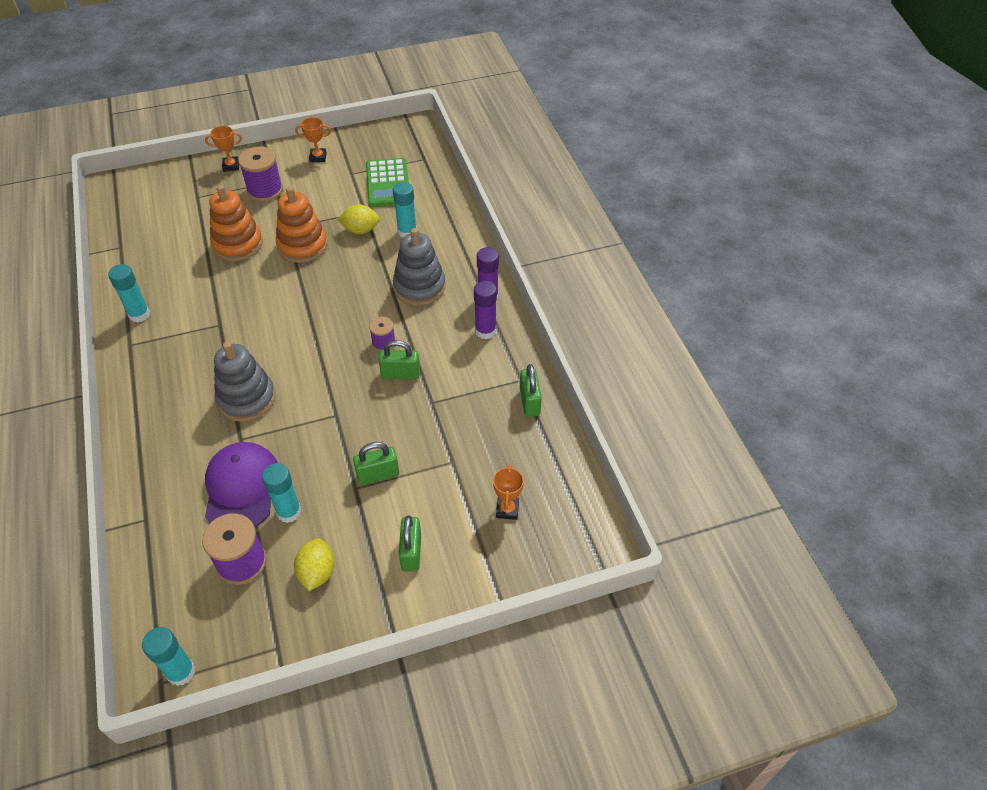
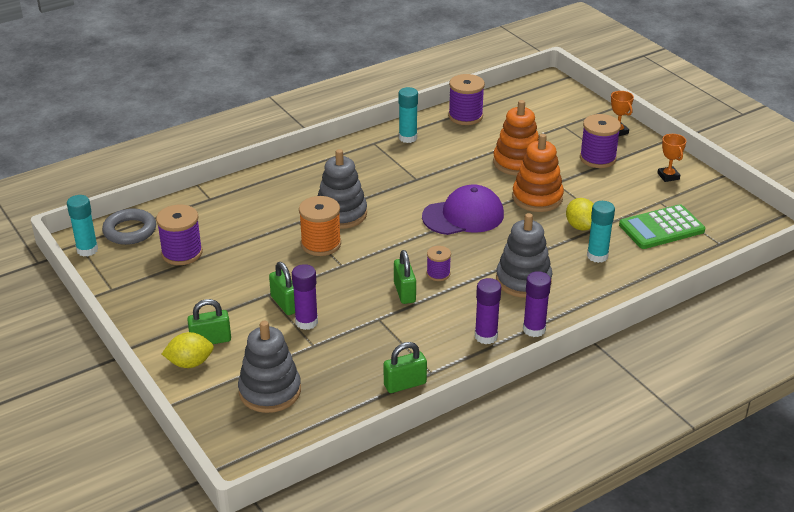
camera: 75 degrees right, 15 degrees down
purple cap [205,442,278,527] -> purple cap moved to [422,184,504,235]
turquoise glue stick [262,463,301,523] -> none
yellow lemon [294,538,335,591] -> yellow lemon moved to [162,332,214,368]
orange trophy [493,464,524,520] -> grey stacking toy [238,321,301,413]
none -> grey ring [102,208,156,245]
none -> purple glue stick [292,264,318,330]
none -> orange spool [299,196,341,256]
none -> purple spool [448,74,485,125]

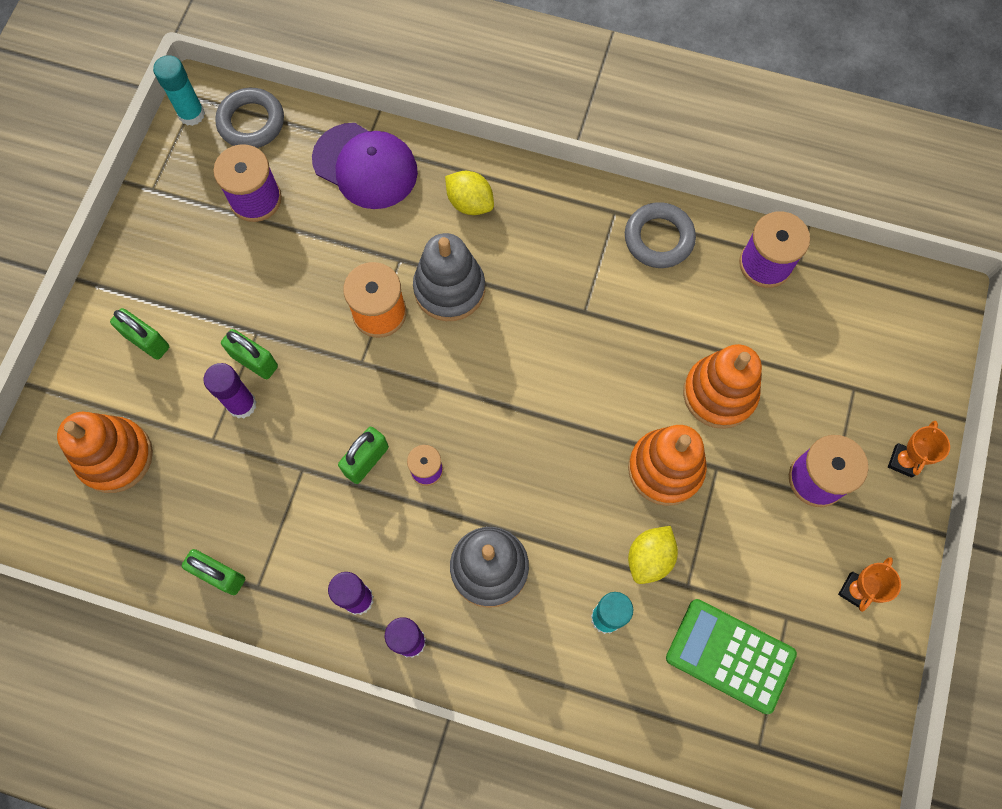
camera: 50 degrees right, 35 degrees up
yellow lemon [162,332,214,368] -> yellow lemon moved to [445,171,494,215]
grey stacking toy [238,321,301,413] -> orange stacking toy [57,412,153,493]
green padlock [269,262,295,315] -> green padlock turned 75 degrees counterclockwise [221,329,278,379]
turquoise glue stick [399,87,418,143] -> grey ring [625,202,696,268]
purple cap [422,184,504,235] -> purple cap moved to [312,123,418,209]

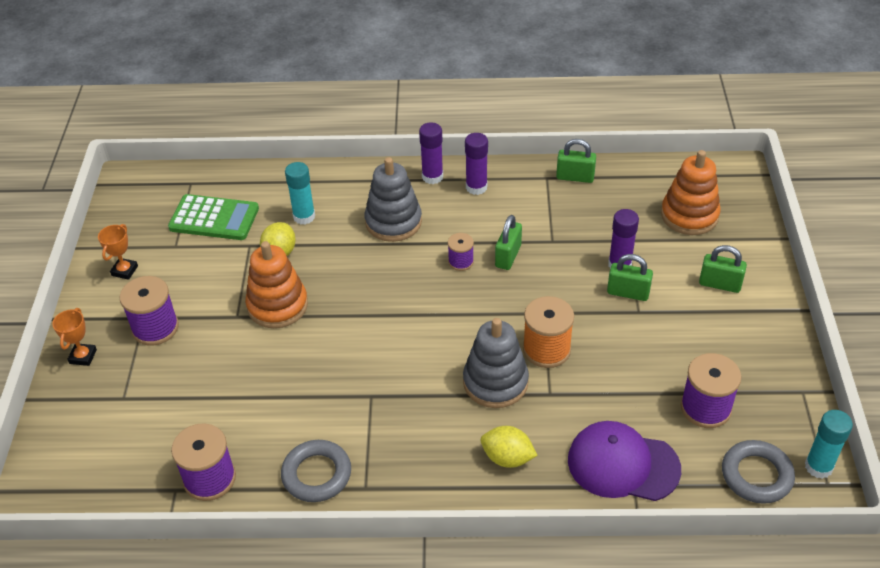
camera: 165 degrees right, 25 degrees down
orange stacking toy [683,344,762,429] -> none

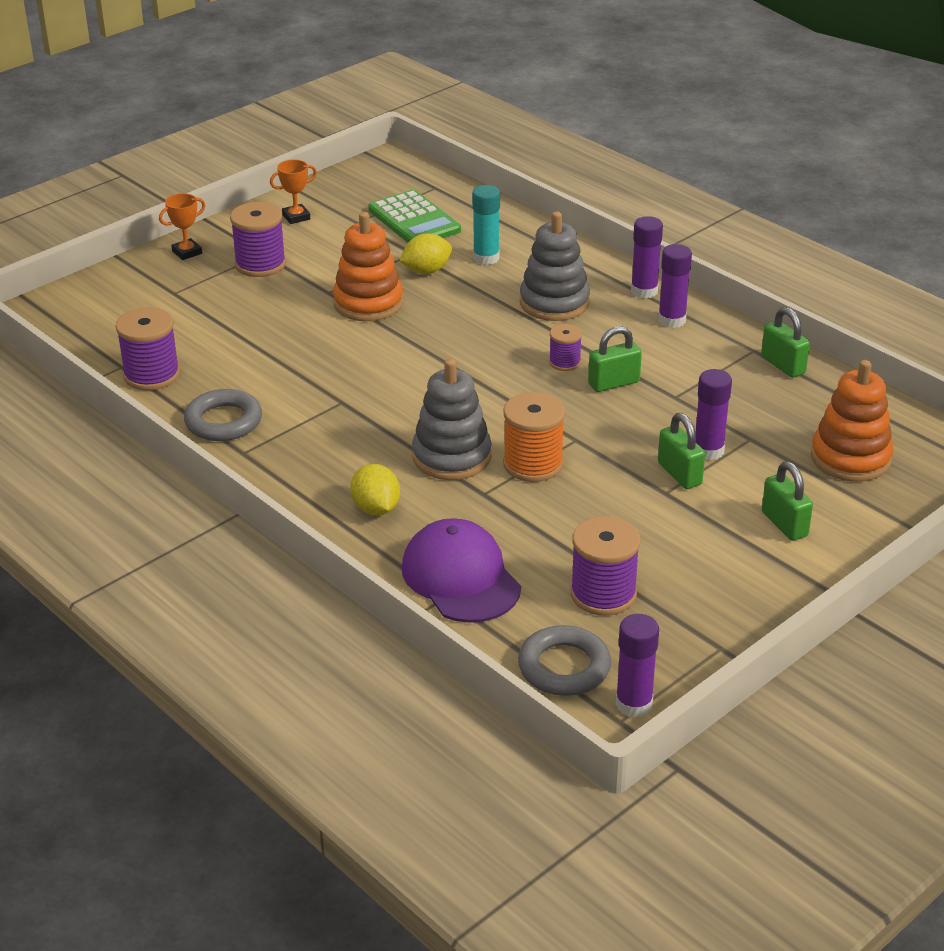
camera: 45 degrees right, 10 degrees down
turquoise glue stick [805,410,853,479] -> purple glue stick [616,614,659,718]

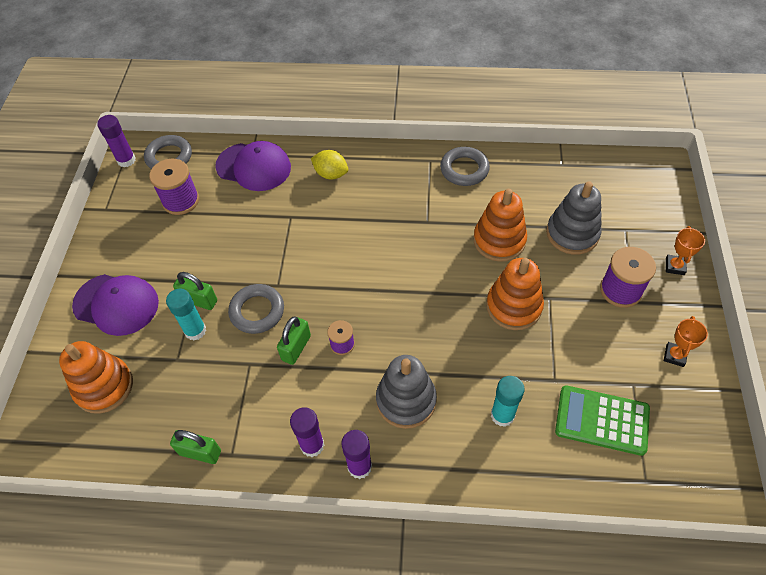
camera: 140 degrees right, 20 degrees up
purple spool [116,307,180,390] -> none
yellow lemon [399,233,452,274] -> none
grey stacking toy [412,359,492,480] -> grey stacking toy moved to [546,181,602,255]
orange spool [503,392,565,482] -> none
purple glue stick [696,369,732,460] -> turquoise glue stick [166,289,206,341]
green padlock [762,461,813,541] -> purple cap [72,274,159,336]
none -> grey ring [228,284,284,334]
none -> orange stacking toy [473,189,527,262]

